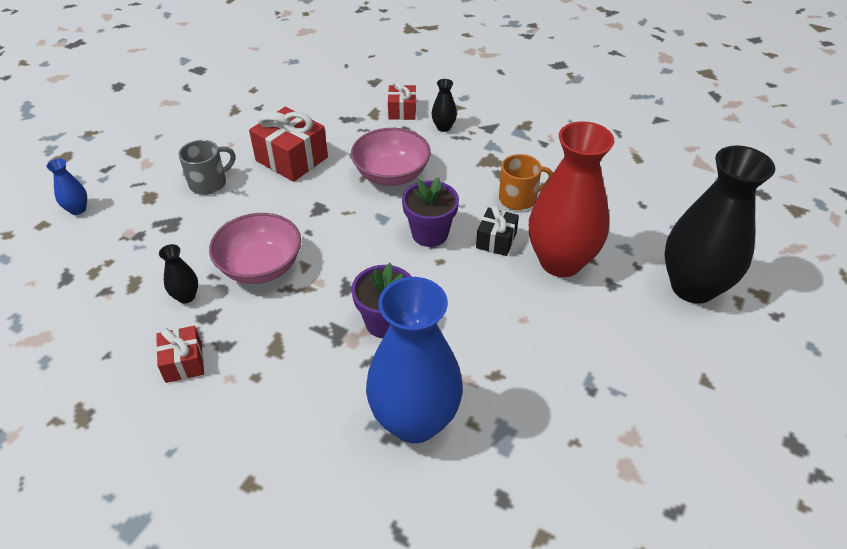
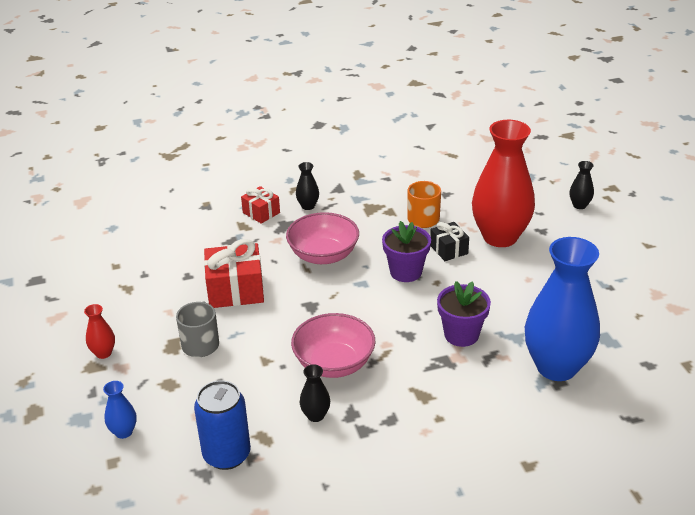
camera: 45 degrees left, 10 degrees down
red gift [156,326,204,383] -> none
black vase [665,145,775,304] -> black vase [570,161,594,209], size x0.40
none -> red vase [84,304,115,359]
none -> blue can [194,380,251,470]

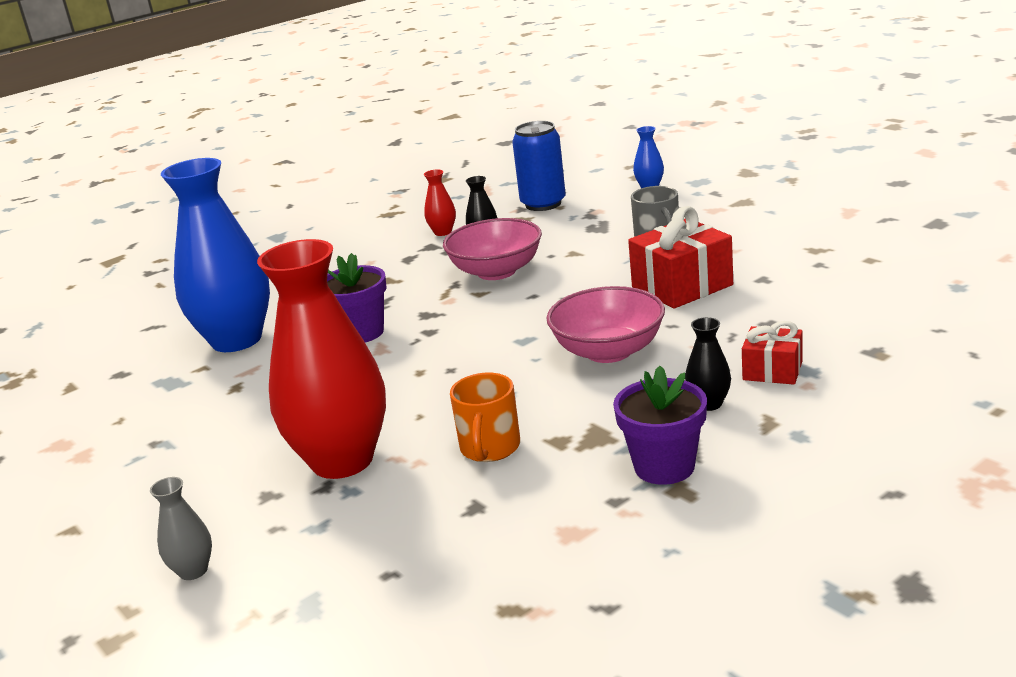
camera: 160 degrees right, 10 degrees down
red vase [84,304,115,359] -> red vase moved to [424,169,456,236]
purple flower pot [382,221,431,282] -> purple flower pot moved to [613,366,707,485]
black gift [430,222,469,261] -> none
black vase [570,161,594,209] -> grey vase [150,477,212,580]

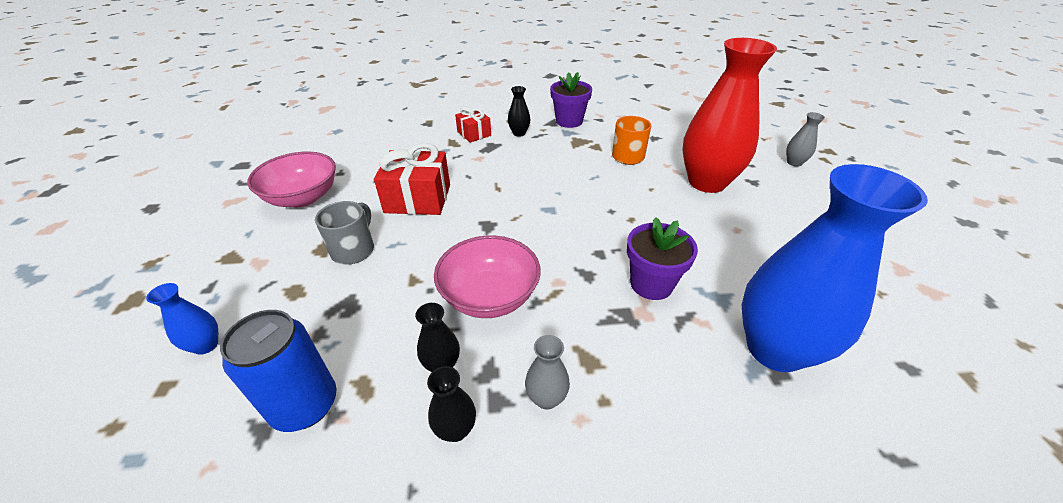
camera: 150 degrees left, 15 degrees up
red vase [424,169,456,236] -> black vase [427,366,476,442]
pink bowl [547,286,665,363] -> pink bowl moved to [247,151,336,207]
none -> grey vase [525,335,570,410]

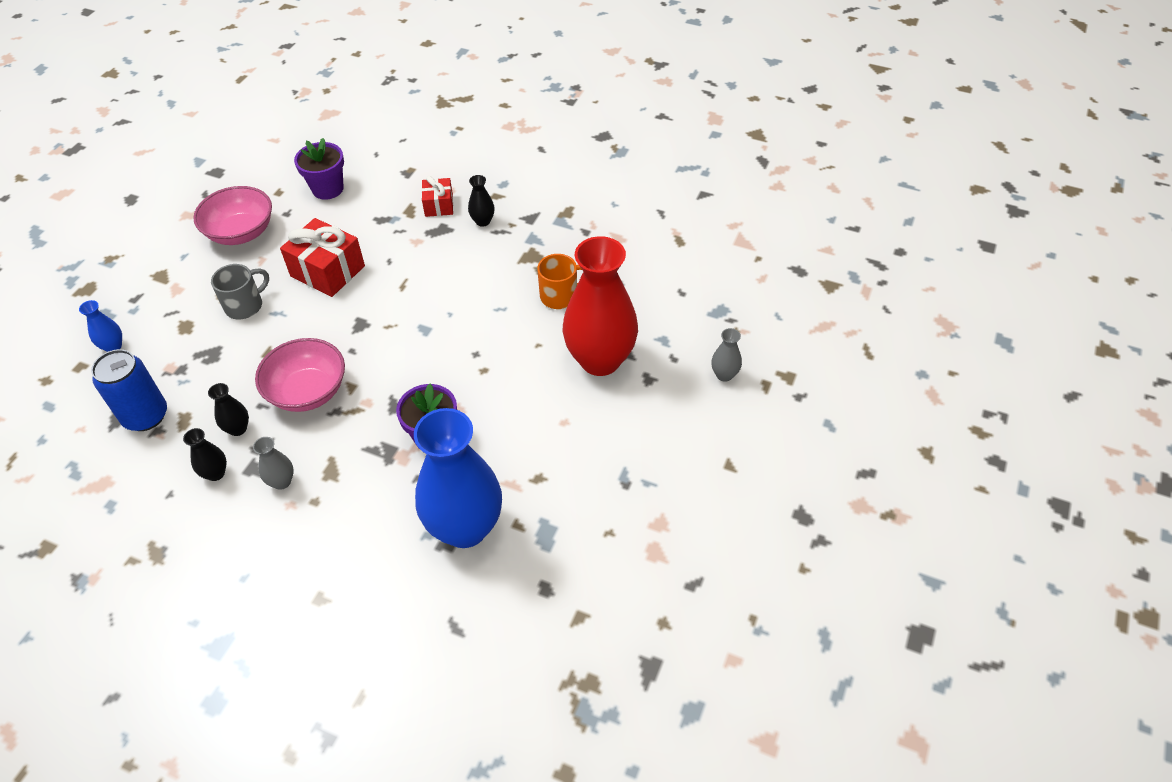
camera: 30 degrees right, 10 degrees up
purple flower pot [550,72,592,128] -> purple flower pot moved to [294,138,344,200]

